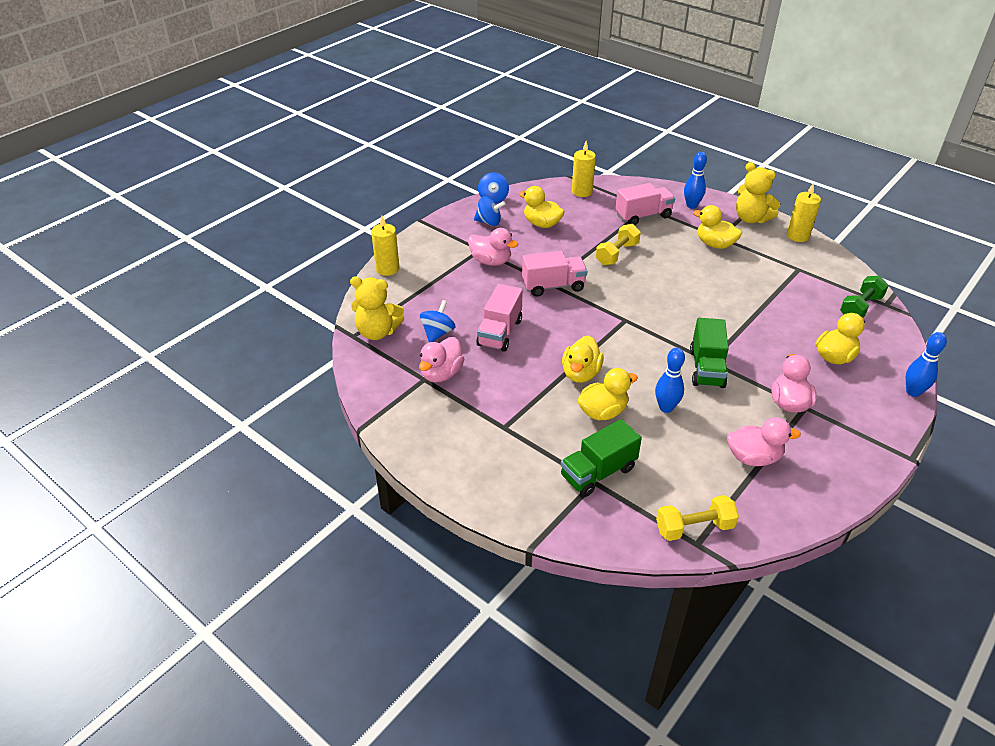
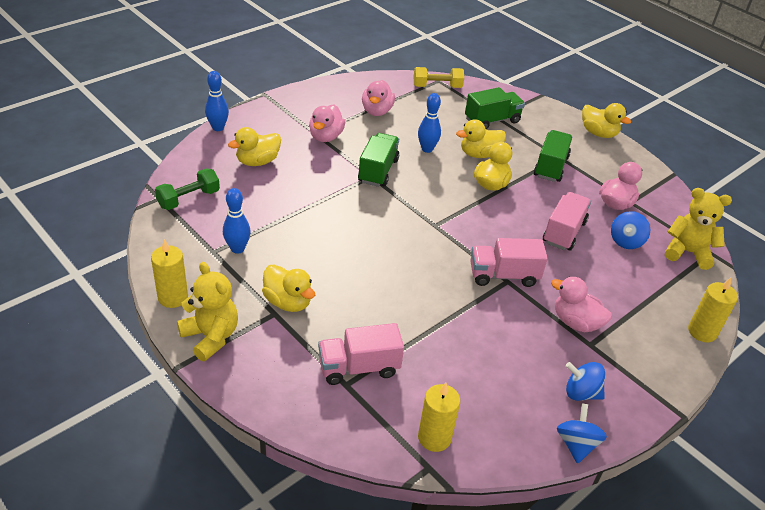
camera: 175 degrees left, 0 degrees up
yellow duck [519,186,565,228] -> yellow duck moved to [582,103,631,138]
yellow dumbbell [596,224,641,265] -> none
blue bowling pin [684,152,707,209] -> blue bowling pin moved to [223,188,251,254]
pink duck [727,417,801,466] -> pink duck turned 90 degrees counterclockwise [362,80,395,116]
none -> green truck [534,130,572,182]

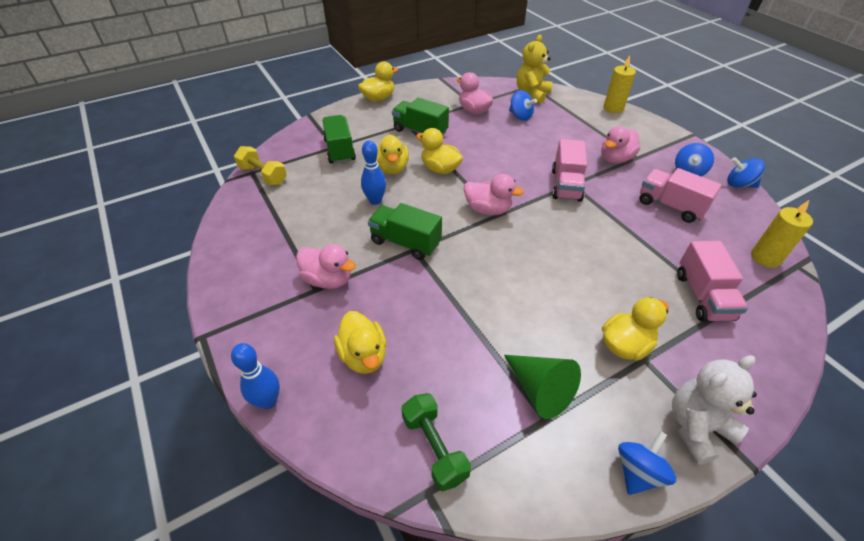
camera: 75 degrees left, 5 degrees up
yellow candle [151,239,188,308] -> blue spinning top [618,431,676,495]
yellow teddy bear [177,262,238,361] -> white teddy bear [672,355,757,464]
blue bowling pin [223,188,251,254] -> green cone [504,355,581,419]
pink duck [362,80,395,116] -> pink duck moved to [464,174,524,215]
yellow dumbbell [414,67,464,88] -> yellow dumbbell turned 60 degrees counterclockwise [234,146,287,185]
pink truck [543,192,591,251] -> pink truck moved to [639,168,722,223]

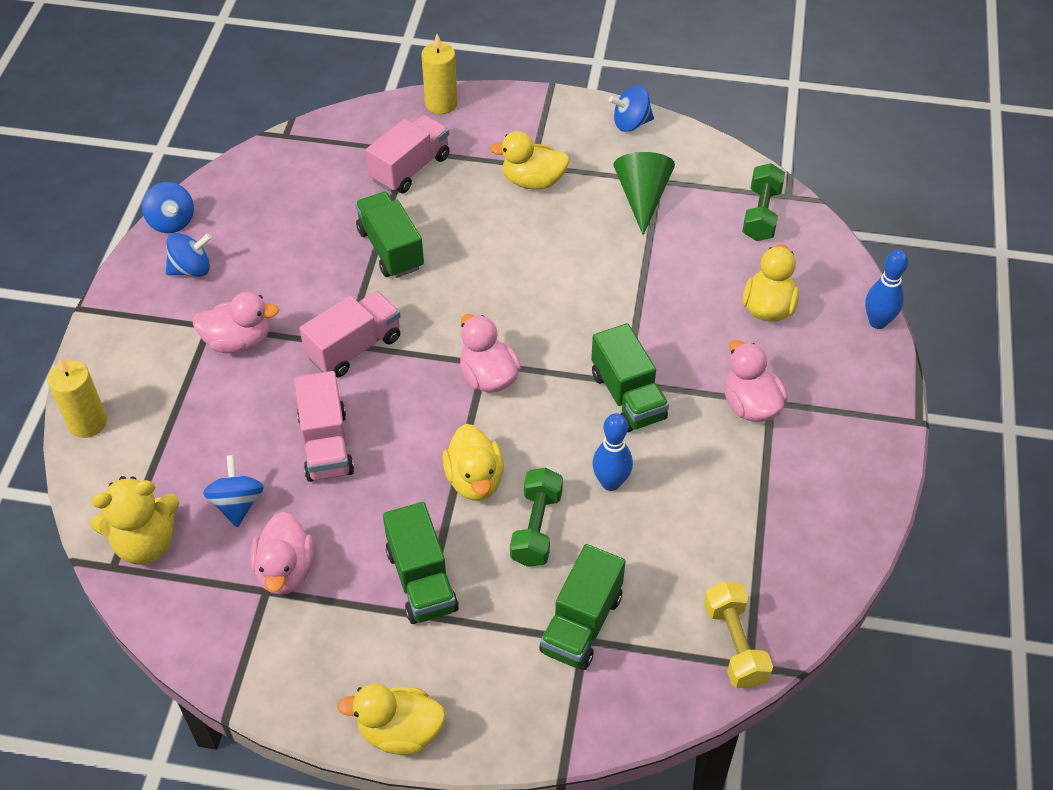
camera: 140 degrees left, 5 degrees up
yellow duck [377,134,409,174] -> green dumbbell [510,468,563,567]
pink truck [639,168,722,223] -> pink truck moved to [294,371,354,482]
white teddy bear [672,355,757,464] -> none
yellow candle [751,200,813,268] -> yellow candle moved to [421,34,458,114]
none -> green truck [355,192,424,278]

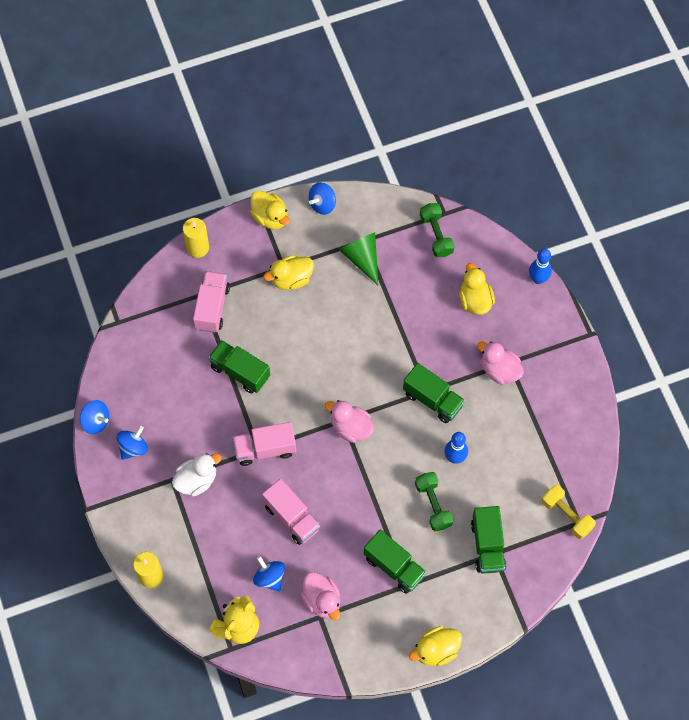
camera: 30 degrees left, 15 degrees up
pink duck [192,292,279,353] -> white duck [172,453,221,496]
pink truck [299,291,401,377] -> pink truck turned 120 degrees counterclockwise [232,422,296,466]
yellow duck [442,424,504,500] -> yellow duck moved to [250,190,290,229]

